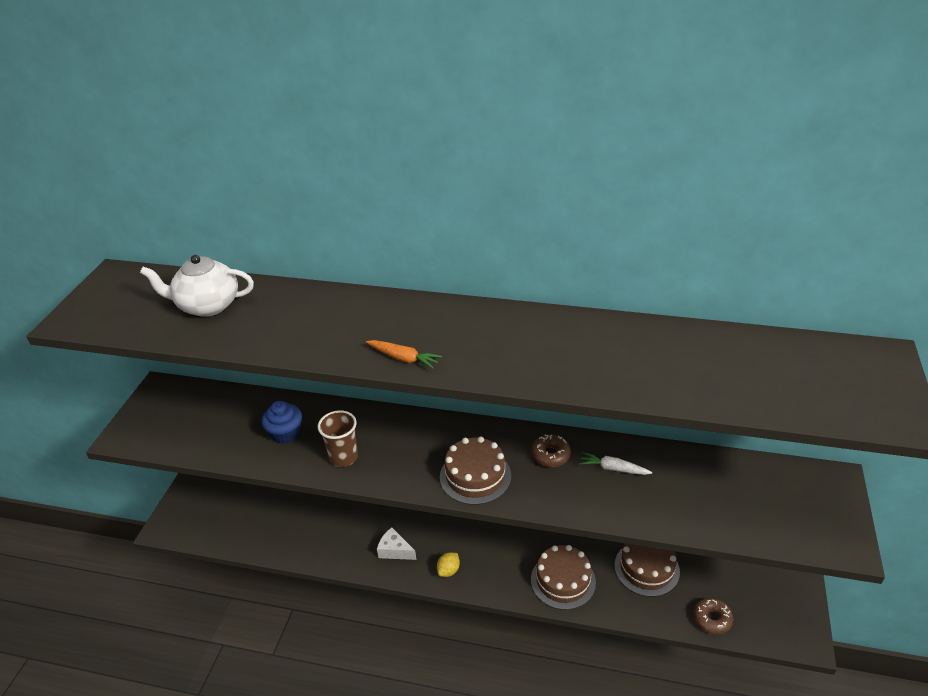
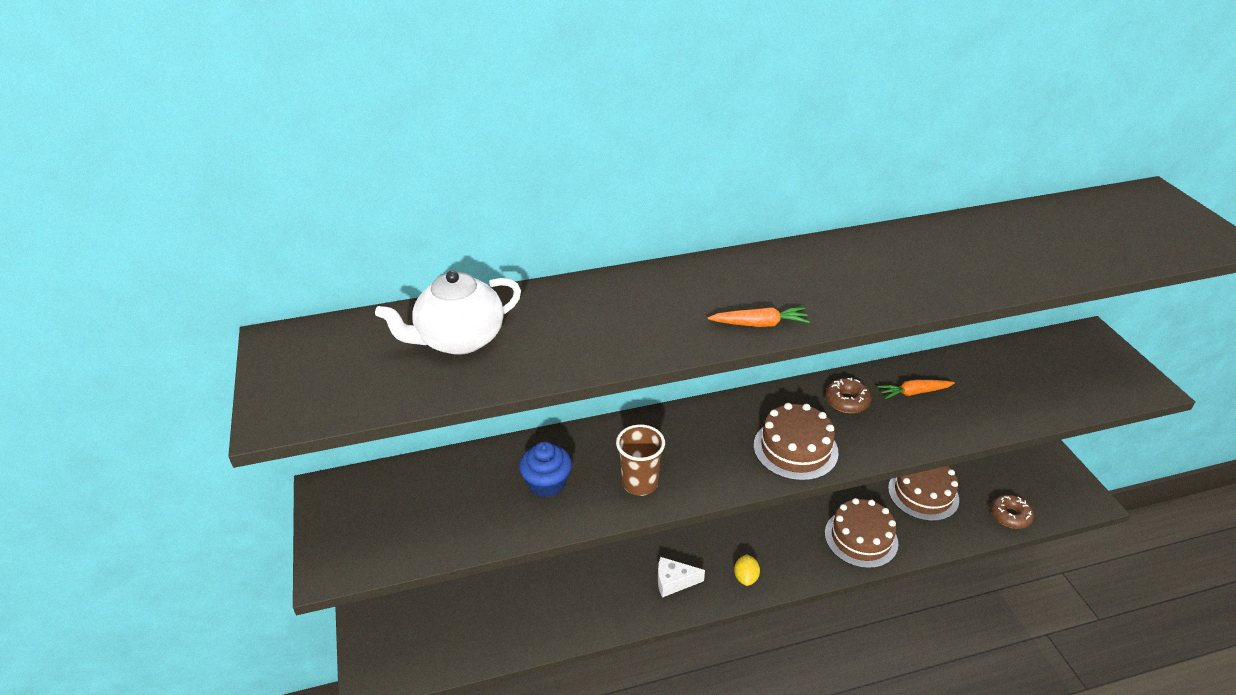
camera: 30 degrees left, 0 degrees up
white carrot [579,452,652,475] -> orange carrot [878,380,955,399]

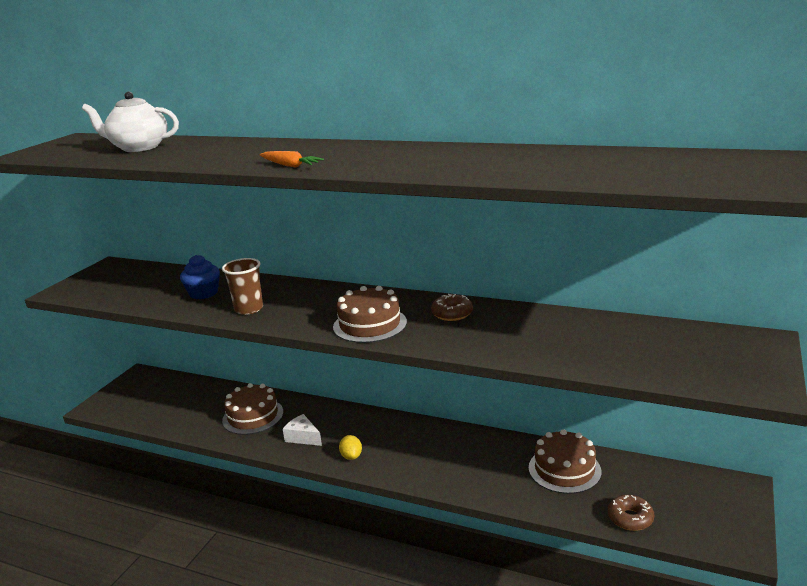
camera: 40 degrees right, 15 degrees down
yellow lemon [734,554,760,586] -> yellow lemon turned 60 degrees counterclockwise [339,435,362,460]
brown cake [825,498,898,568] -> brown cake moved to [222,383,283,435]
orange carrot [878,380,955,399] -> none

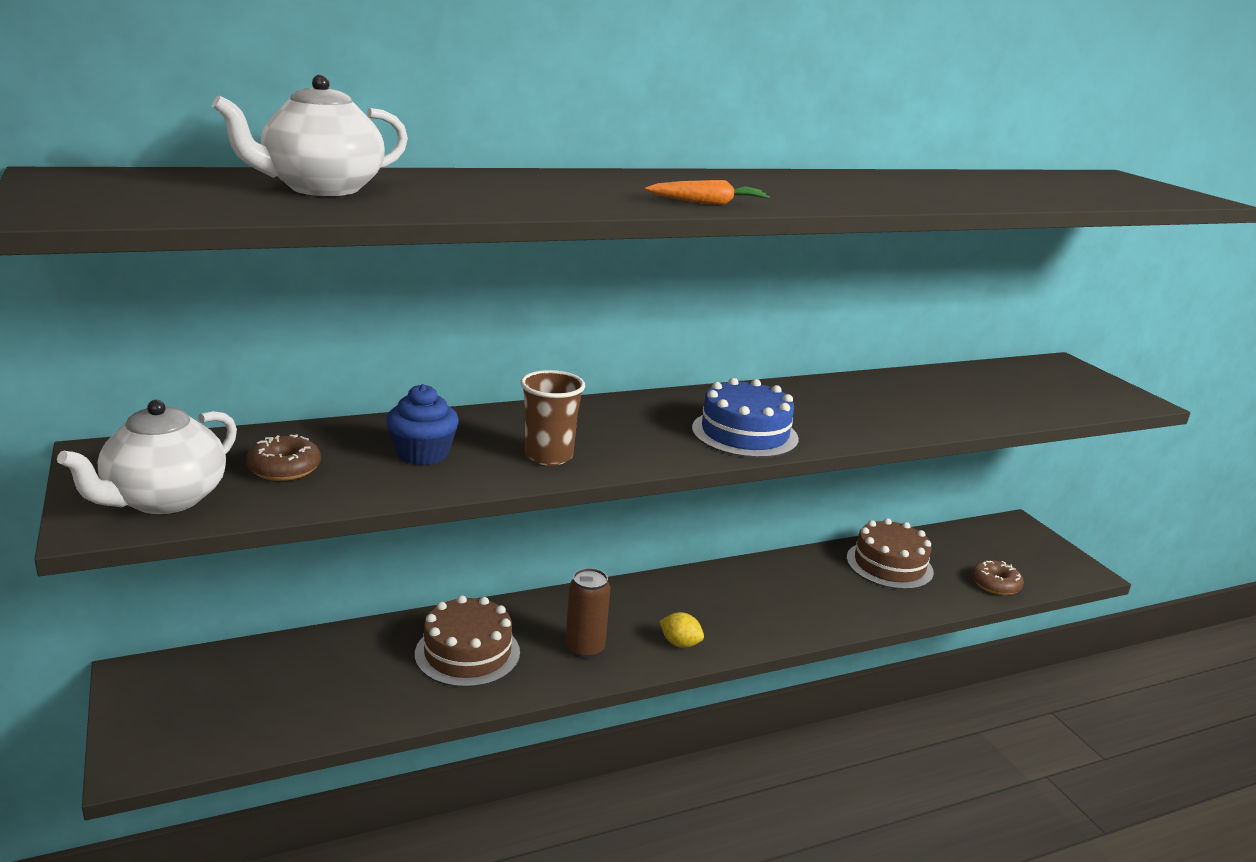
camera: 50 degrees left, 0 degrees up
white cheese [283,414,322,446] -> brown can [565,568,610,659]
brown cake [333,286,407,343] -> blue cake [692,378,799,458]
brown donut [431,294,473,321] -> brown donut moved to [246,434,321,481]
none -> white teapot [57,400,237,514]

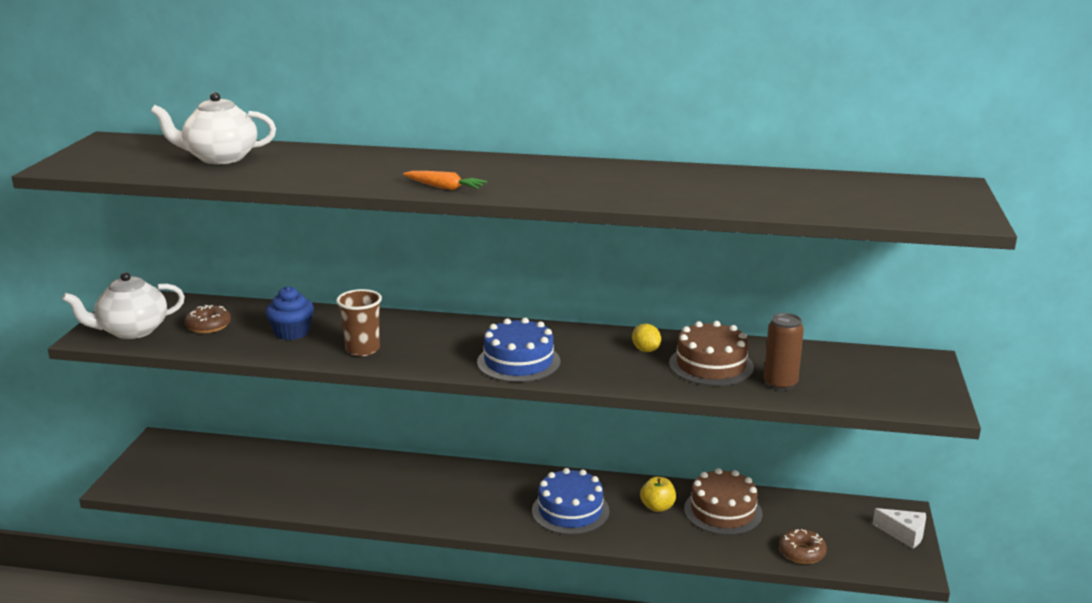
camera: 35 degrees right, 0 degrees up
brown cake [415,595,520,687] -> brown cake moved to [669,321,754,386]
brown can [565,568,610,659] -> brown can moved to [764,313,804,391]
yellow lemon [659,612,704,648] -> yellow lemon moved to [632,324,661,352]
none -> blue cake [532,468,610,535]
none -> yellow apple [640,477,676,512]
none -> white cheese [873,508,926,549]

